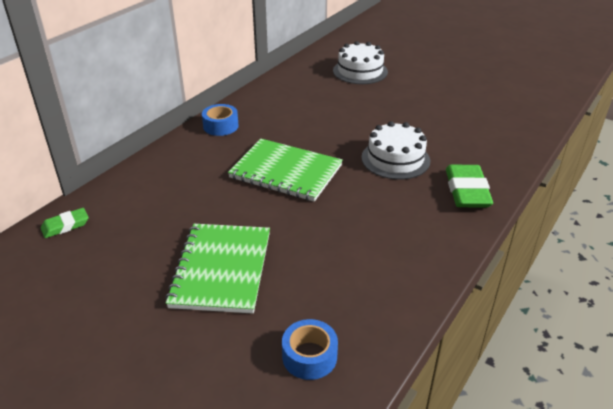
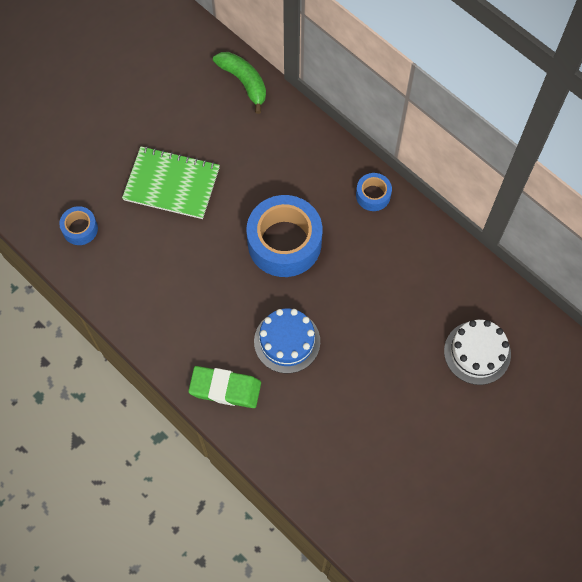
camera: 100 degrees right, 30 degrees up
green eraser [41,208,89,238] -> green banana [213,52,266,114]
green notebook [228,139,343,202] -> blue tape [246,195,322,277]
white cake [361,121,430,179] -> blue cake [254,308,320,373]

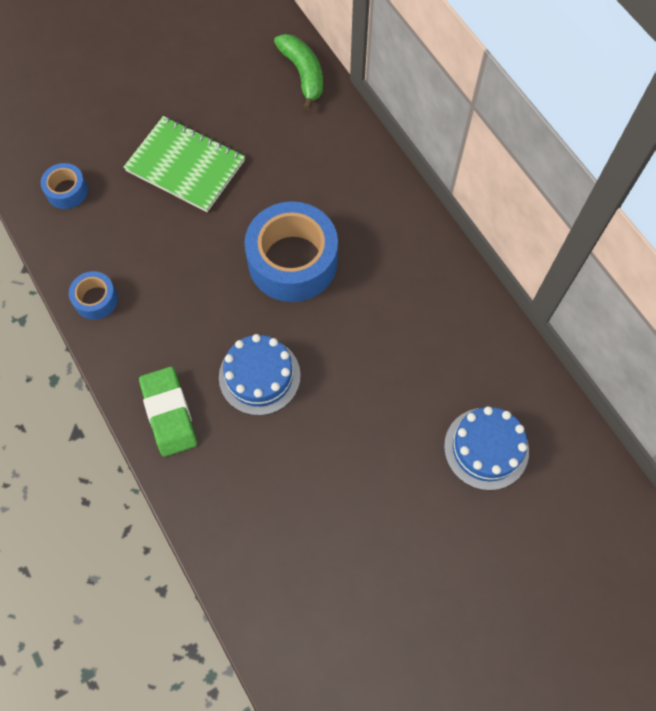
camera: 15 degrees right, 0 degrees up
green eraser [188,366,261,408] -> green eraser turned 45 degrees clockwise [139,367,197,457]
blue tape [356,173,392,211] -> blue tape moved to [69,271,118,320]
white cake [444,320,511,385] -> blue cake [444,406,529,490]

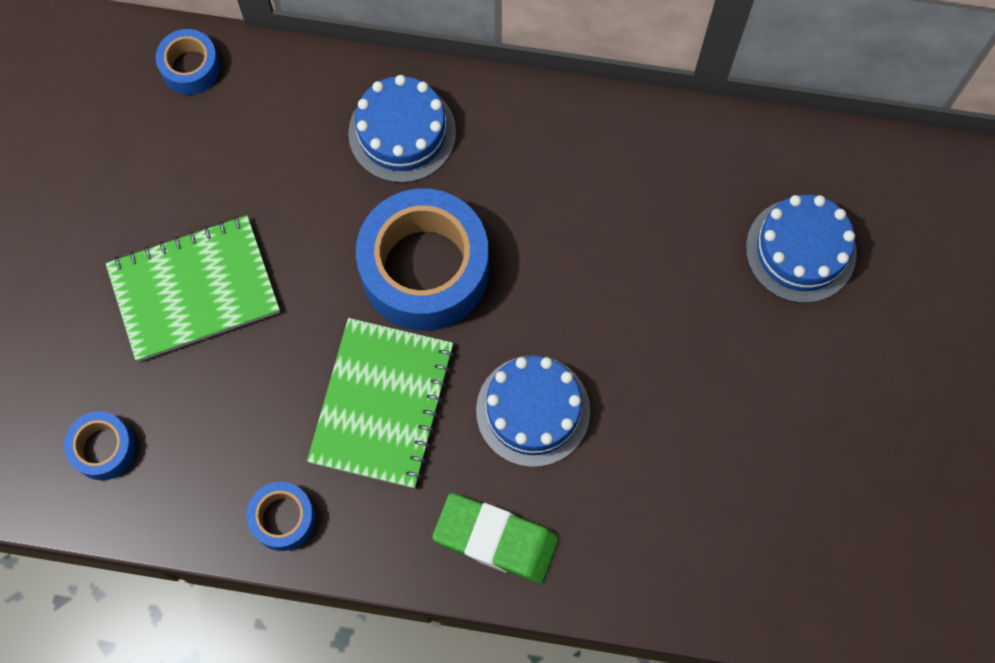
camera: 50 degrees left, 5 degrees up
green banana [274,34,323,111] -> blue tape [156,29,220,95]
none -> green notebook [307,318,455,488]
none -> blue cake [348,75,456,183]

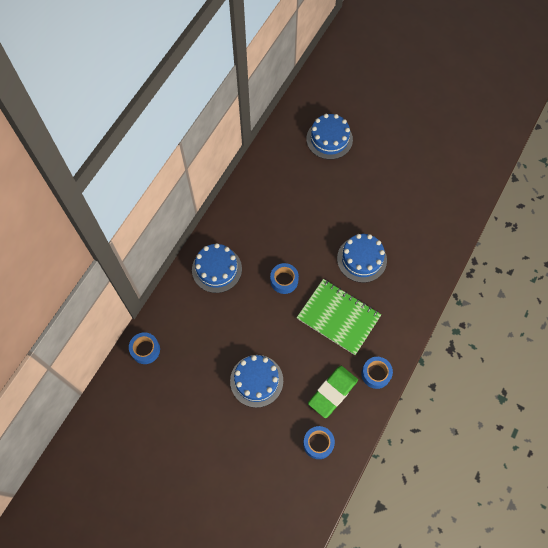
camera: 70 degrees left, 5 degrees down
green notebook [106,215,280,362] -> blue cake [230,355,283,408]
blue tape [356,189,489,331] -> blue tape [270,263,299,294], size x0.48
green eraser [432,493,559,583] -> green eraser moved to [308,366,358,418]

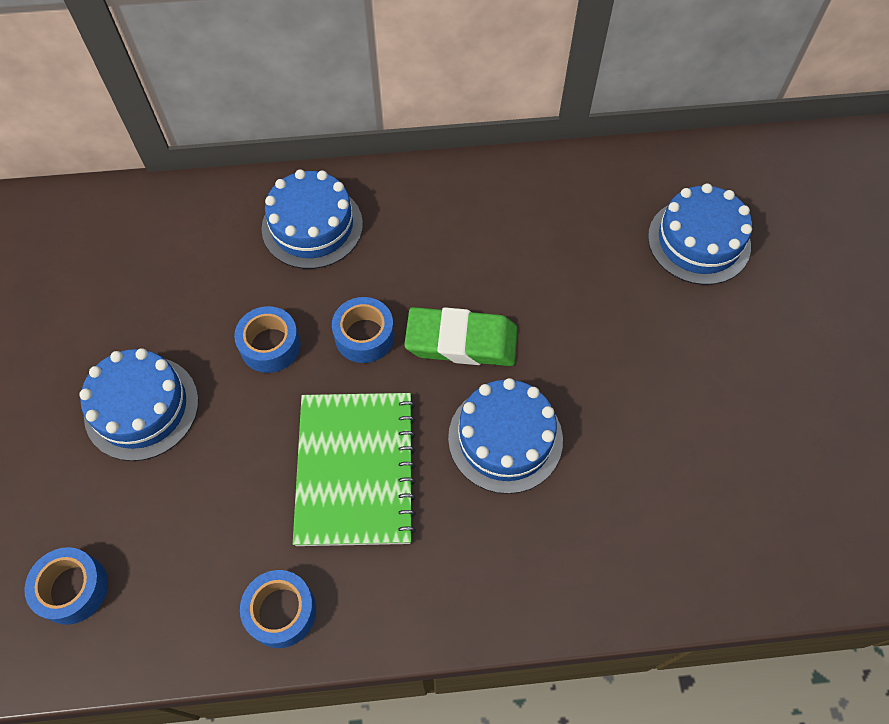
camera: 55 degrees right, 5 degrees down
blue tape [129,332,160,364] -> blue tape moved to [234,306,301,373]
green eraser [308,366,358,418] -> green eraser moved to [404,307,518,366]

